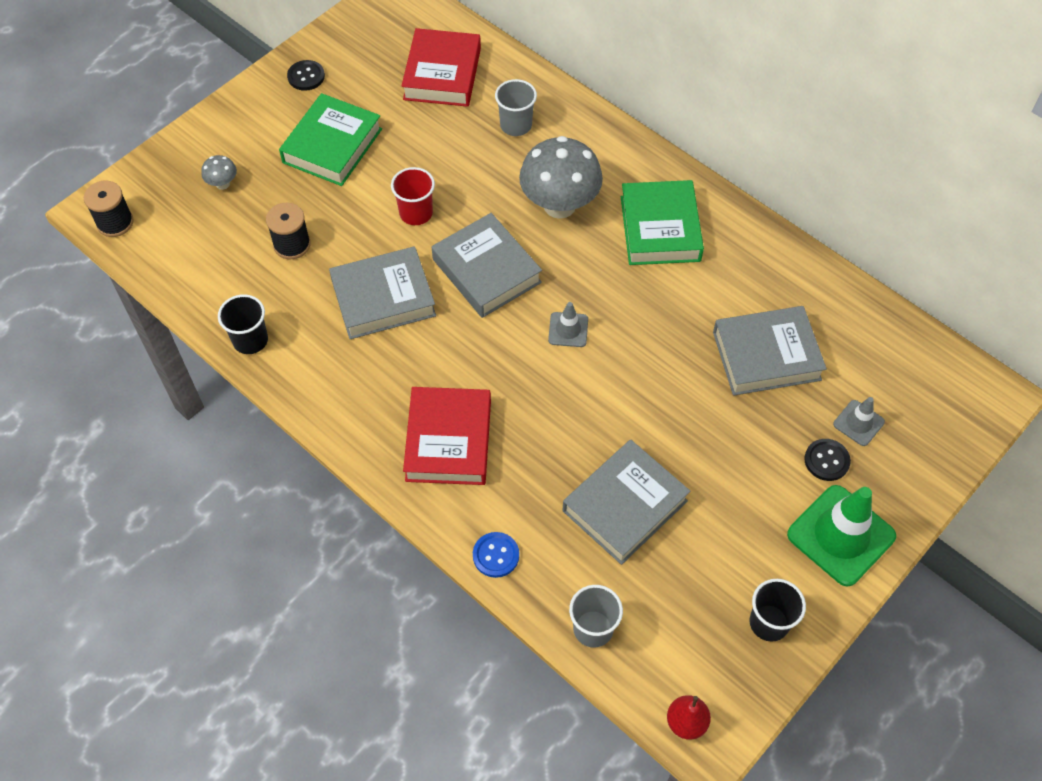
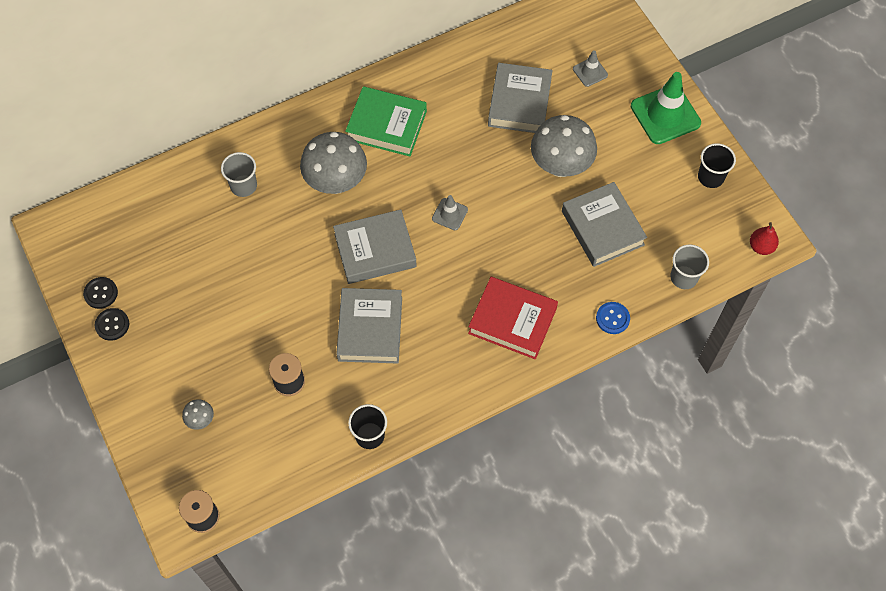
camera: 70 degrees left, 5 degrees up
green book [279,93,382,186] -> none
red cup [391,167,435,225] -> none
red book [401,28,481,107] -> none
black button [804,439,851,481] -> black button moved to [83,277,118,309]
none -> grey mushroom [531,115,597,177]

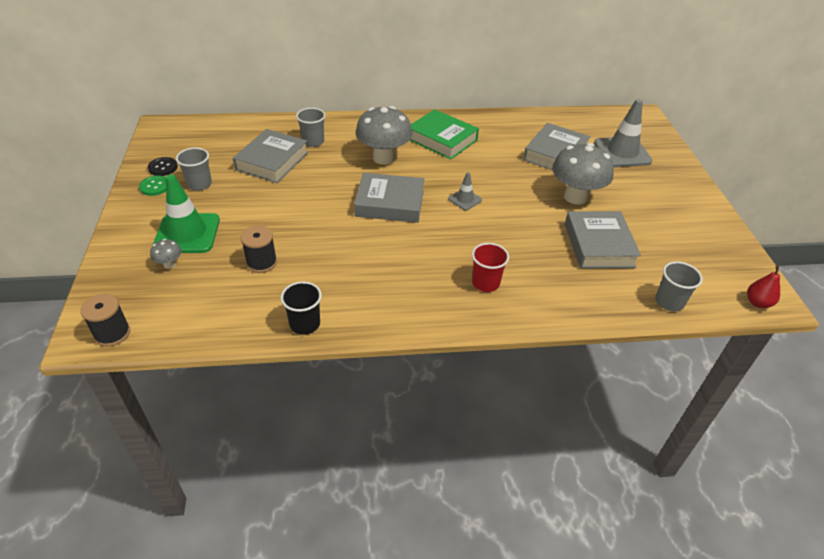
camera: 20 degrees right, 20 degrees down
black button [95,308,129,341] -> green button [139,175,166,196]
grey book [336,288,402,364] -> grey book moved to [233,129,309,183]
red book [468,277,558,359] -> red cup [472,243,509,292]
grey traffic cone [573,50,608,87] -> grey traffic cone [594,99,652,167], size x1.99
blue button [596,302,630,334] -> none
green traffic cone [631,72,701,144] -> green traffic cone moved to [152,174,220,253]
black cup [698,143,736,188] -> none
none -> grey cup [176,147,212,191]

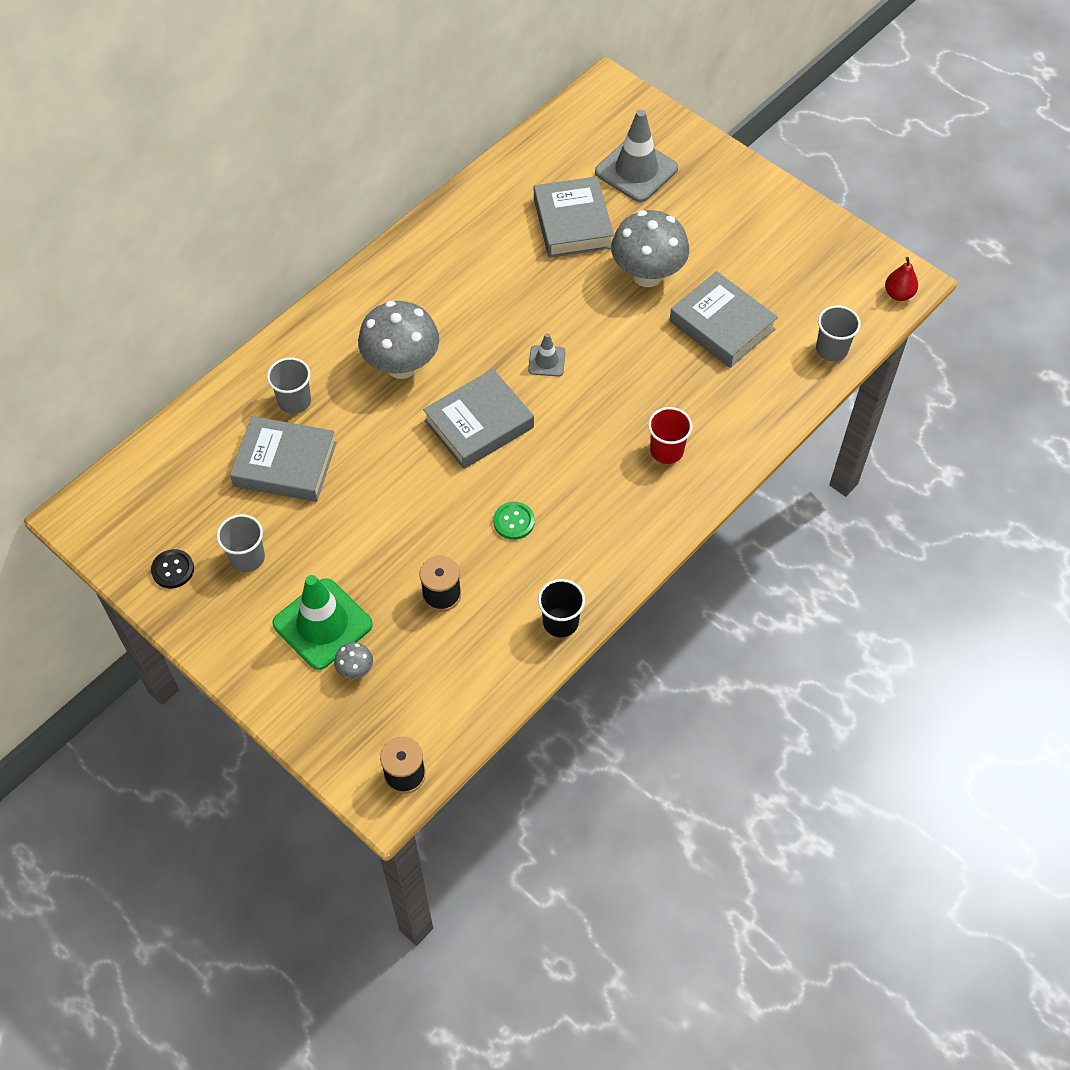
camera: 40 degrees left, 15 degrees up
green button [139,175,166,196] -> green button moved to [493,502,535,540]
grey book [233,129,309,183] -> grey book turned 60 degrees counterclockwise [230,416,337,502]
green book [410,109,479,160] -> none

